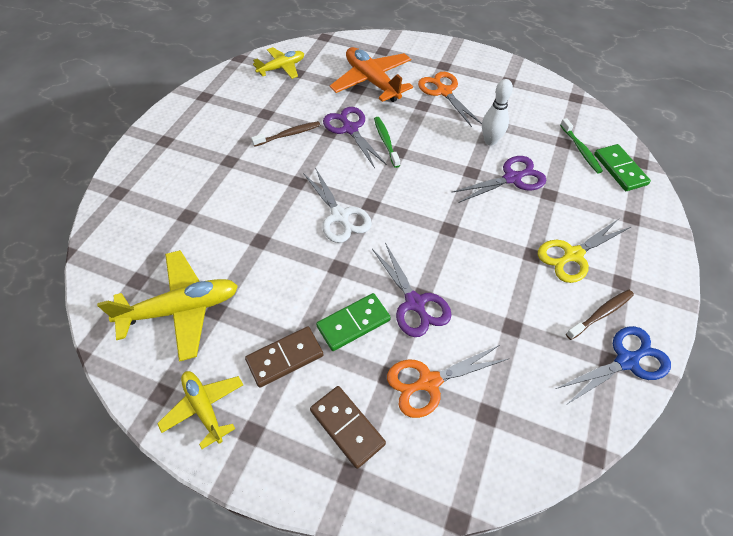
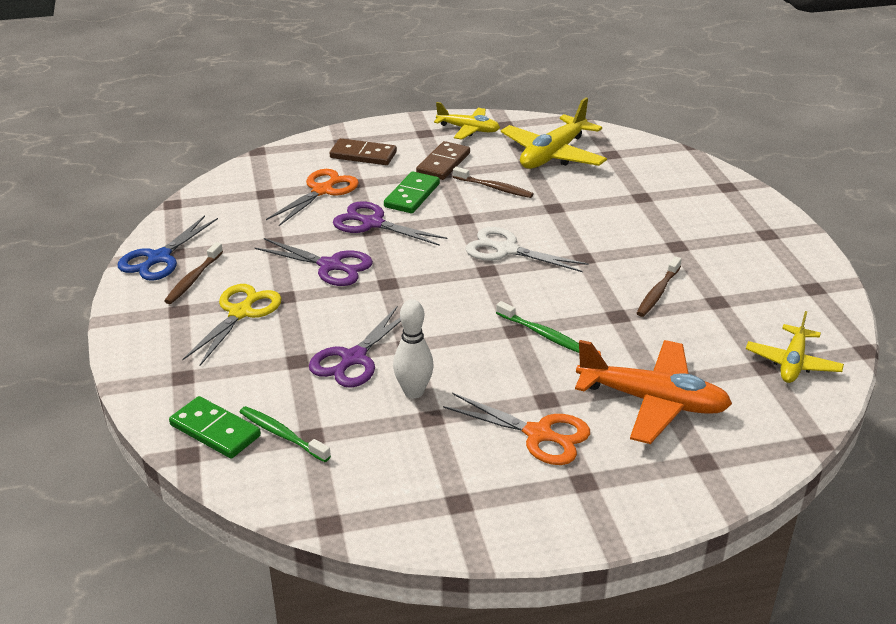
camera: 145 degrees right, 20 degrees down
purple scissors [323,107,387,168] -> purple scissors moved to [255,238,373,286]
none -> brown toothbrush [453,167,533,198]

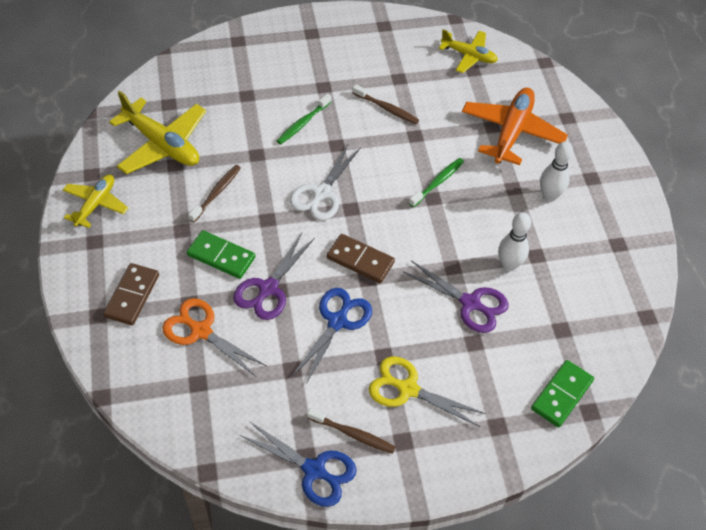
camera: 90 degrees left, 20 degrees up
green toothbrush [240,406,331,462] -> green toothbrush moved to [277,94,332,144]
purple scissors [255,238,373,286] -> blue scissors [292,288,372,384]
brown domino [416,141,470,180] -> brown domino moved to [327,234,395,283]
orange scissors [443,393,590,465] -> white bowling pin [540,142,573,202]

